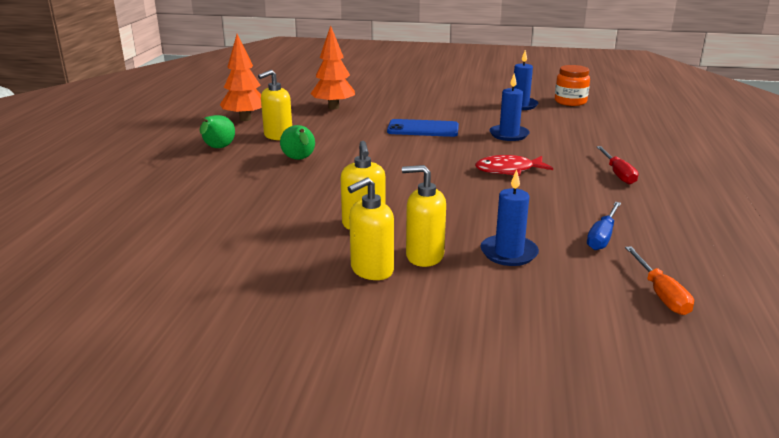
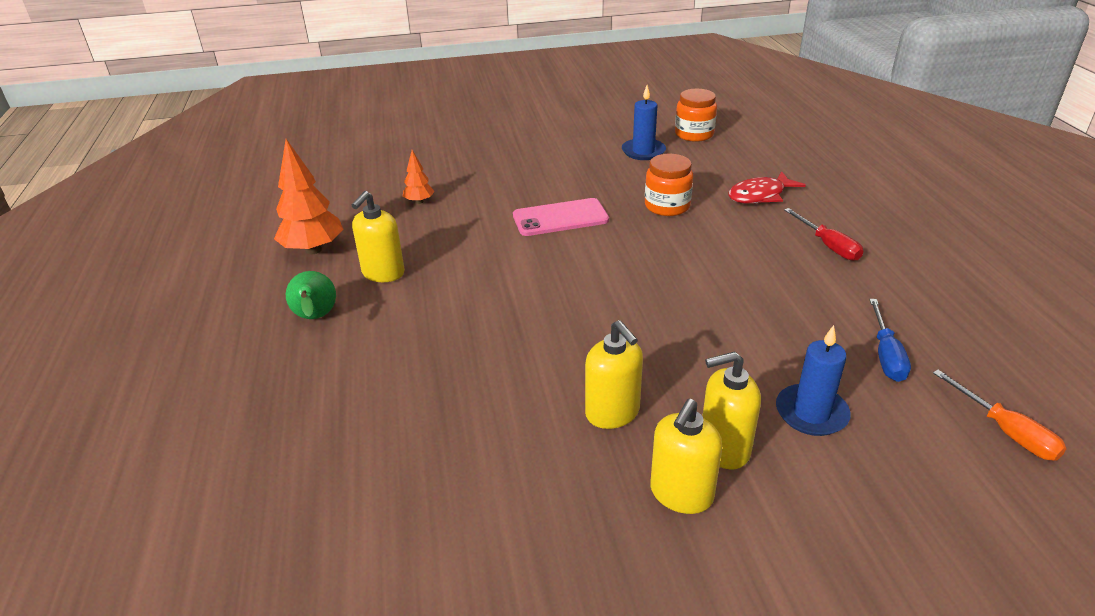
camera: 20 degrees left, 10 degrees up
green pear [280,125,315,160] -> none
orange tree [310,26,355,109] -> orange tree [403,150,435,204], size x0.52
blue phone [387,119,459,137] -> pink phone [513,198,609,236]
red fish [475,155,553,176] -> red fish moved to [728,171,806,204]
blue candle [489,74,530,141] -> orange jar [645,154,693,216]

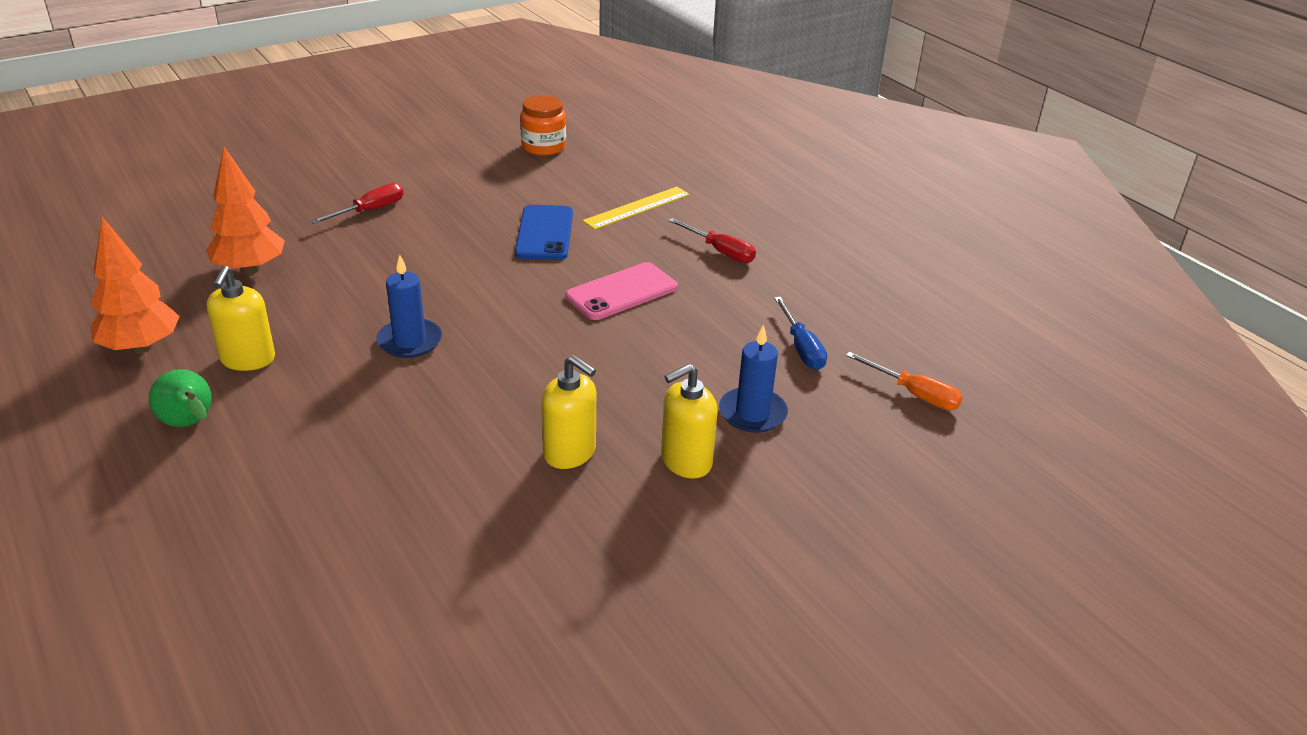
camera: 25 degrees left, 0 degrees up
orange tree [403,150,435,204] -> orange tree [206,147,285,274], size x1.91
pink phone [513,198,609,236] -> pink phone moved to [565,262,678,320]
blue candle [622,85,666,160] -> blue candle moved to [376,255,442,358]
orange jar [645,154,693,216] -> blue phone [515,205,573,260]
yellow soap dispenser [650,399,722,514] -> none
red fish [728,171,806,204] -> yellow ruler [582,187,690,230]
none -> red screwdriver [310,183,404,224]

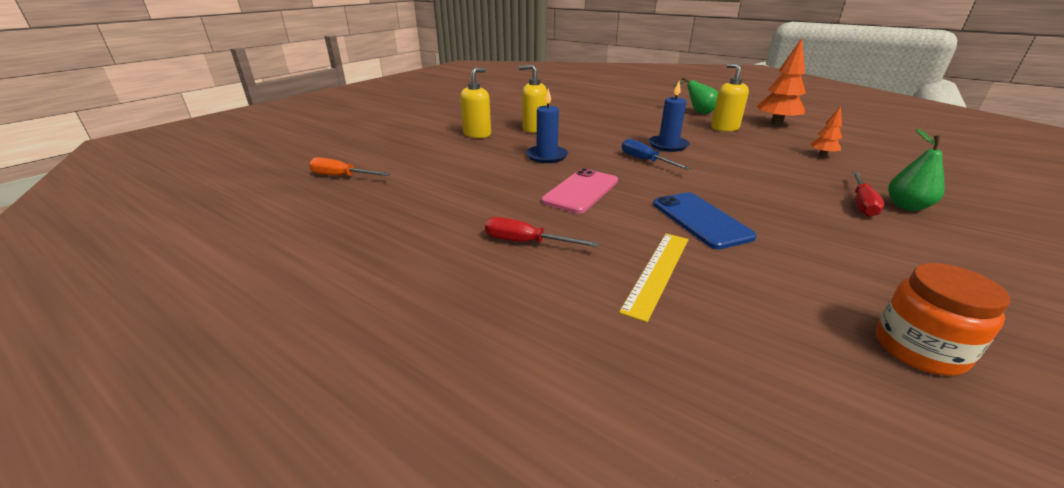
camera: 160 degrees right, 5 degrees down
orange tree [206,147,285,274] -> orange tree [810,105,842,157], size x0.52
blue candle [719,324,788,433] -> blue candle moved to [526,88,568,163]
blue screwdriver [774,297,827,370] -> blue screwdriver moved to [622,139,691,170]
none -> green pear [888,129,945,211]

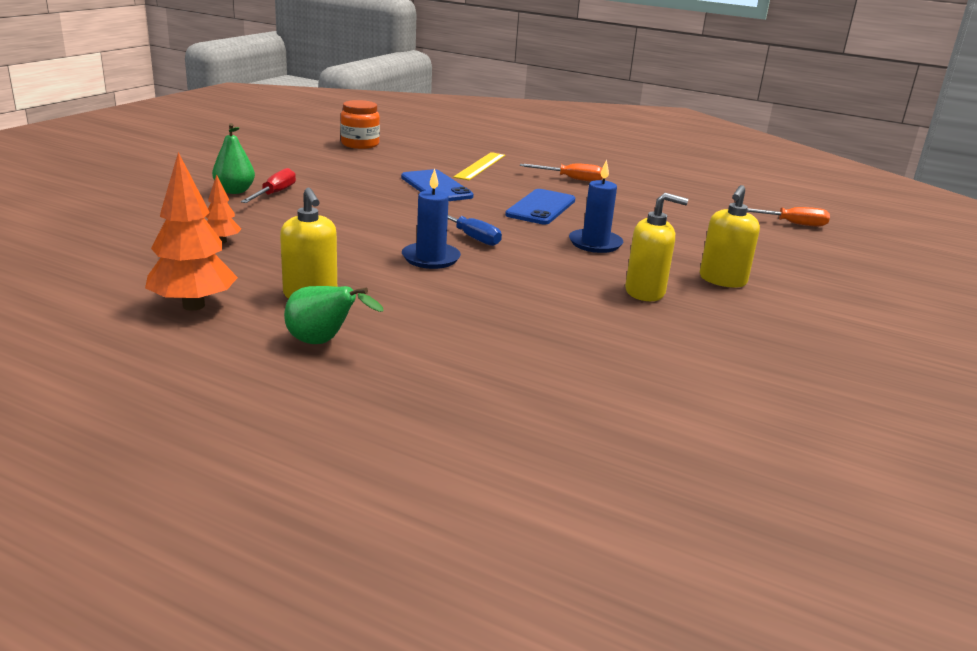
camera: 170 degrees right, 5 degrees down
red screwdriver [485,217,599,247] -> orange screwdriver [520,163,602,182]
pink phone [541,168,618,214] -> blue phone [505,189,575,224]

